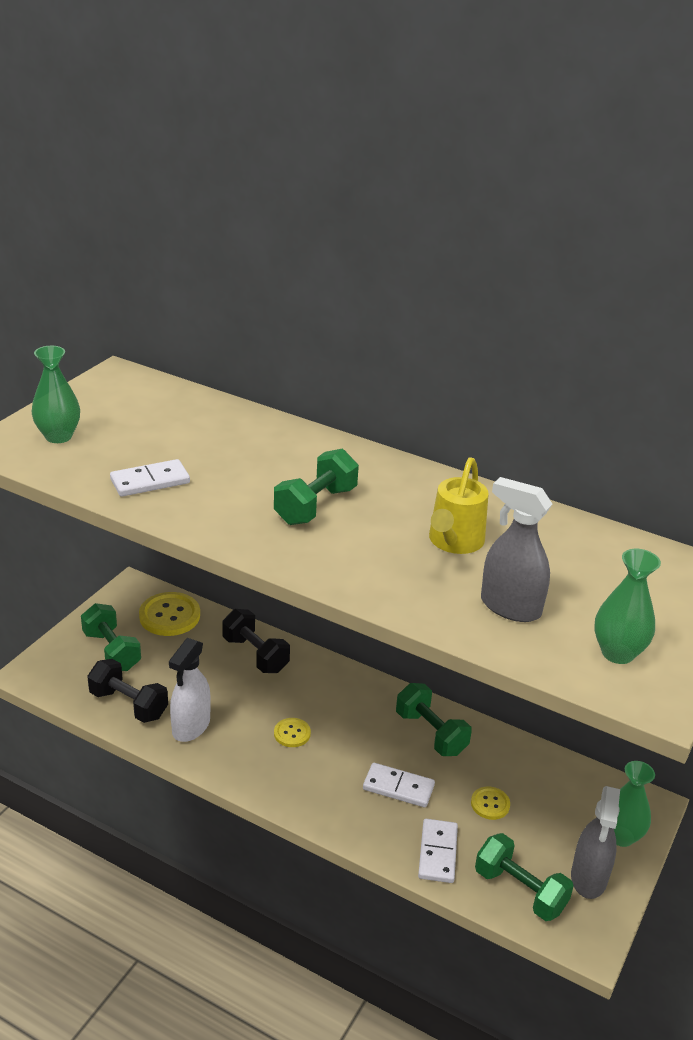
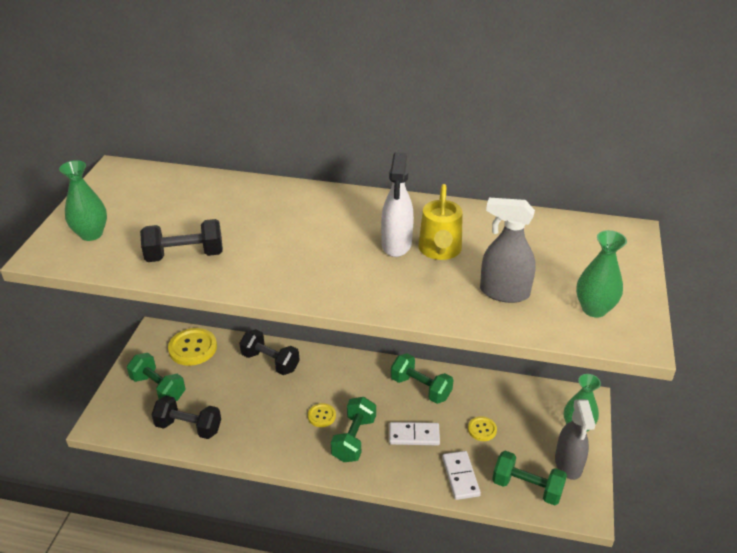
camera: 15 degrees left, 5 degrees up
white domino [110,459,190,497] -> black dumbbell [140,219,223,262]
white spray bottle [169,638,211,742] -> white spray bottle moved to [381,152,414,257]
green dumbbell [274,449,359,525] -> green dumbbell moved to [331,397,376,462]

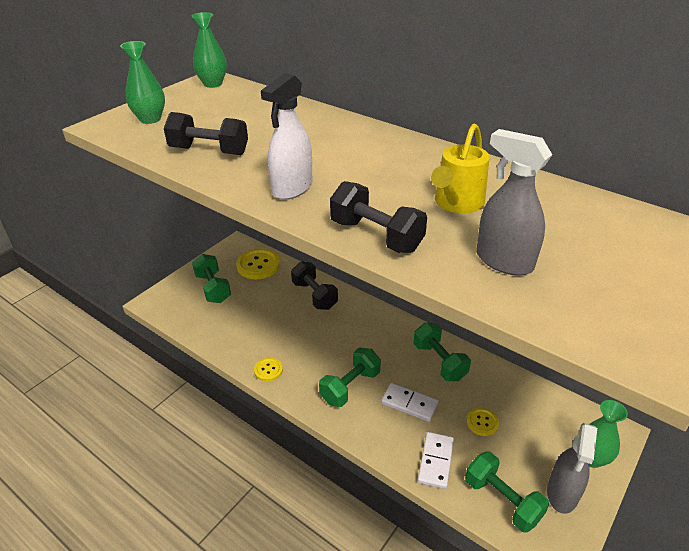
camera: 25 degrees right, 0 degrees up
black dumbbell [151,396,221,439] -> black dumbbell moved to [330,181,427,253]
yellow button [308,403,336,427] -> yellow button moved to [254,357,283,381]
white spray bottle [381,152,414,257] -> white spray bottle moved to [261,73,312,200]
green vase [576,230,627,318] -> green vase moved to [191,12,227,88]

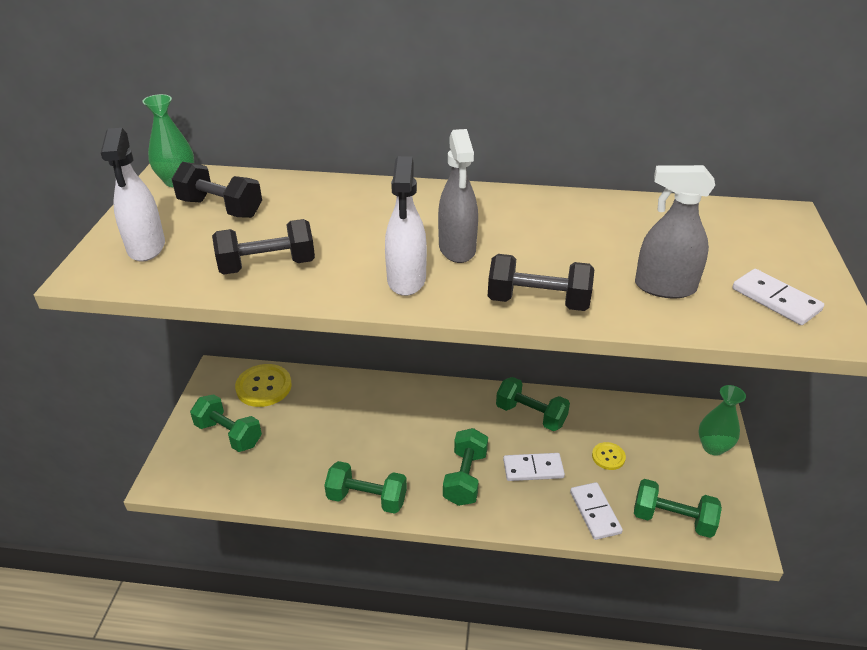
camera: 30 degrees left, 0 degrees up
green vase [120,41,165,124] -> white spray bottle [101,128,165,261]
yellow button [254,357,283,381] -> green dumbbell [324,461,407,514]
black dumbbell [291,261,338,310] -> black dumbbell moved to [172,162,262,218]
yellow watering can [431,123,490,213] -> none
grey spray bottle [547,423,597,514] -> grey spray bottle moved to [438,129,478,263]
none -> white domino [732,269,824,325]

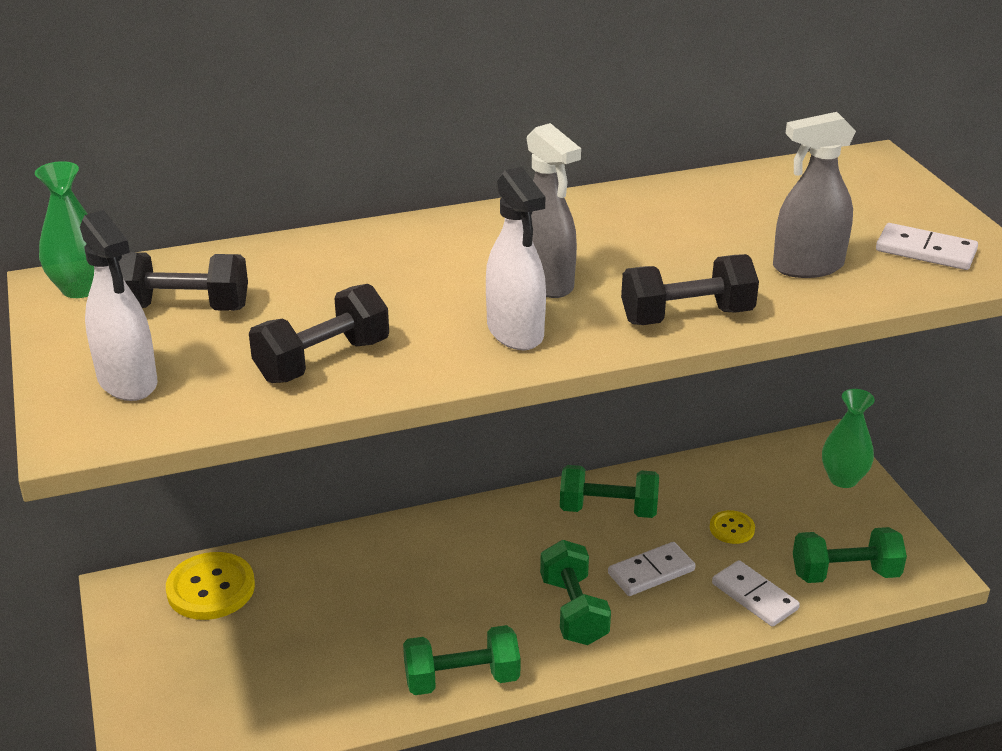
camera: 25 degrees left, 5 degrees down
green dumbbell [190,394,262,452] -> none

